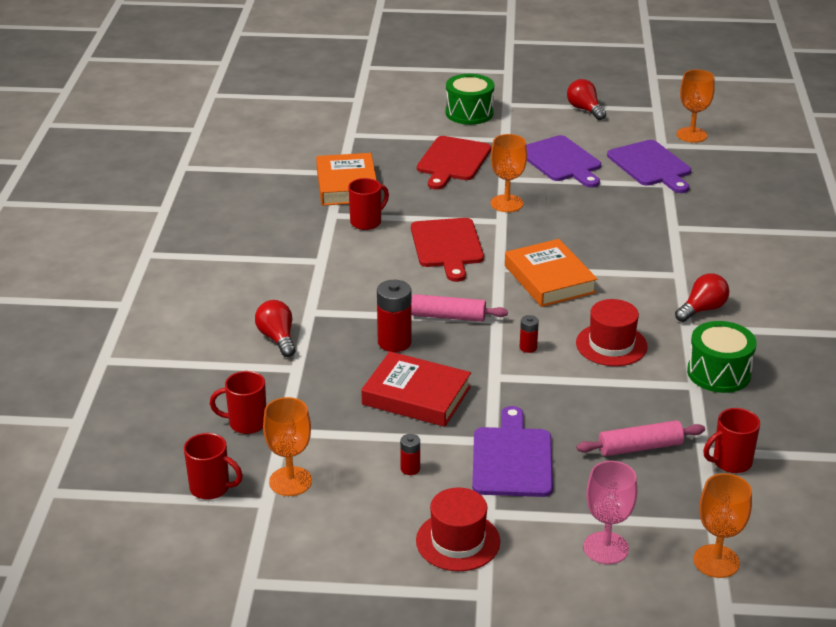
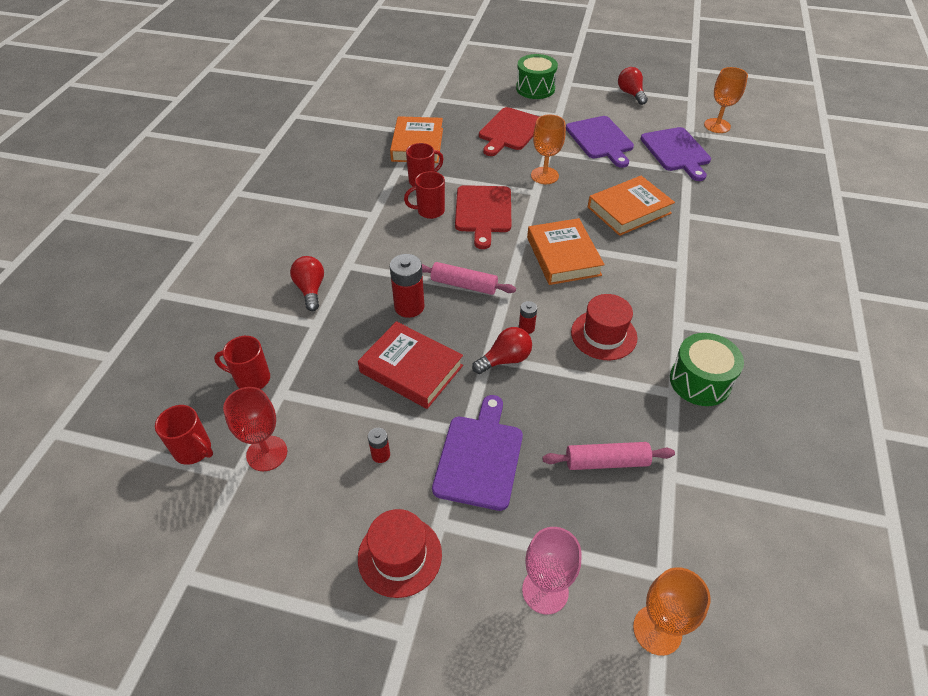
camera: 10 degrees right, 15 degrees up
orange goblet [263,397,312,496] -> red goblet [223,387,287,471]
red light bulb [675,273,729,322] -> red light bulb moved to [472,327,532,374]
red mug [703,408,760,473] -> red mug moved to [404,171,445,219]
none -> orange book [588,176,675,236]

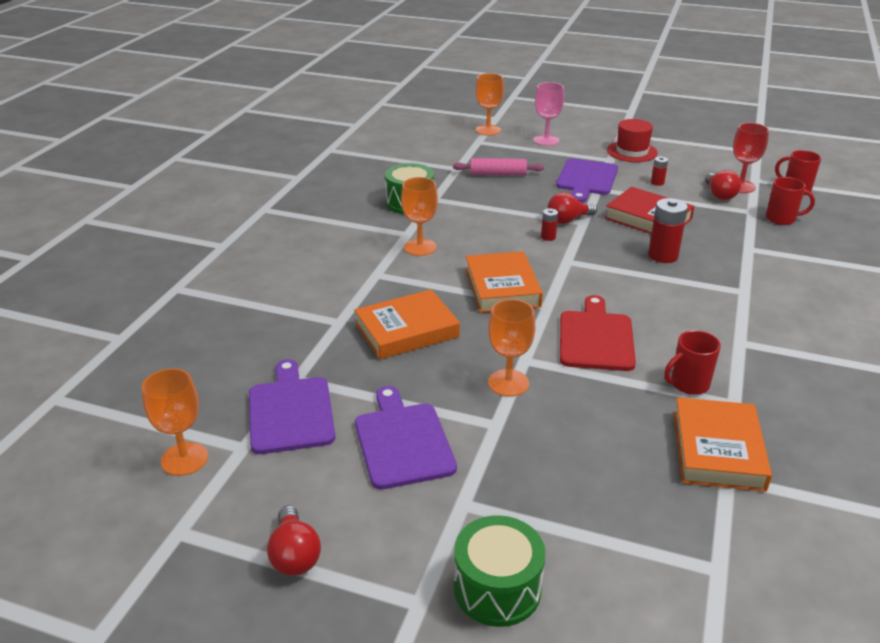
camera: 175 degrees left, 15 degrees down
red light bulb [290,256,324,311] -> red light bulb moved to [705,170,741,200]
red mug [404,171,445,219] -> none
pink rolling pin [422,262,516,295] -> none
red cutting board [479,107,539,156] -> none
red hat [571,294,637,360] -> none
none -> orange goblet [401,177,438,256]

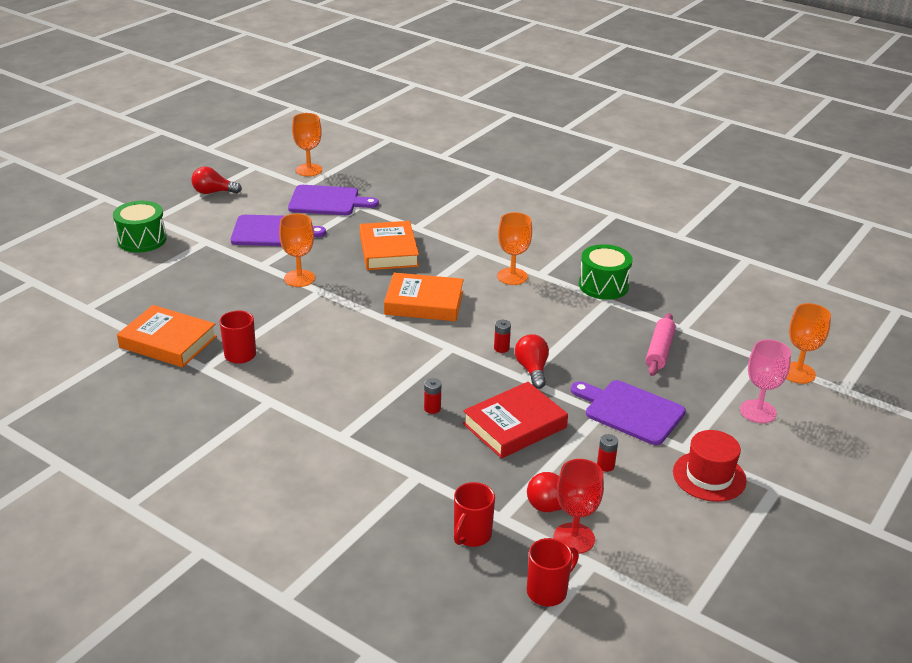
camera: 105 degrees right, 0 degrees up
red cutting board [560,295,636,371] -> none
red battery [648,198,688,263] -> red battery [424,378,441,414], size x0.52

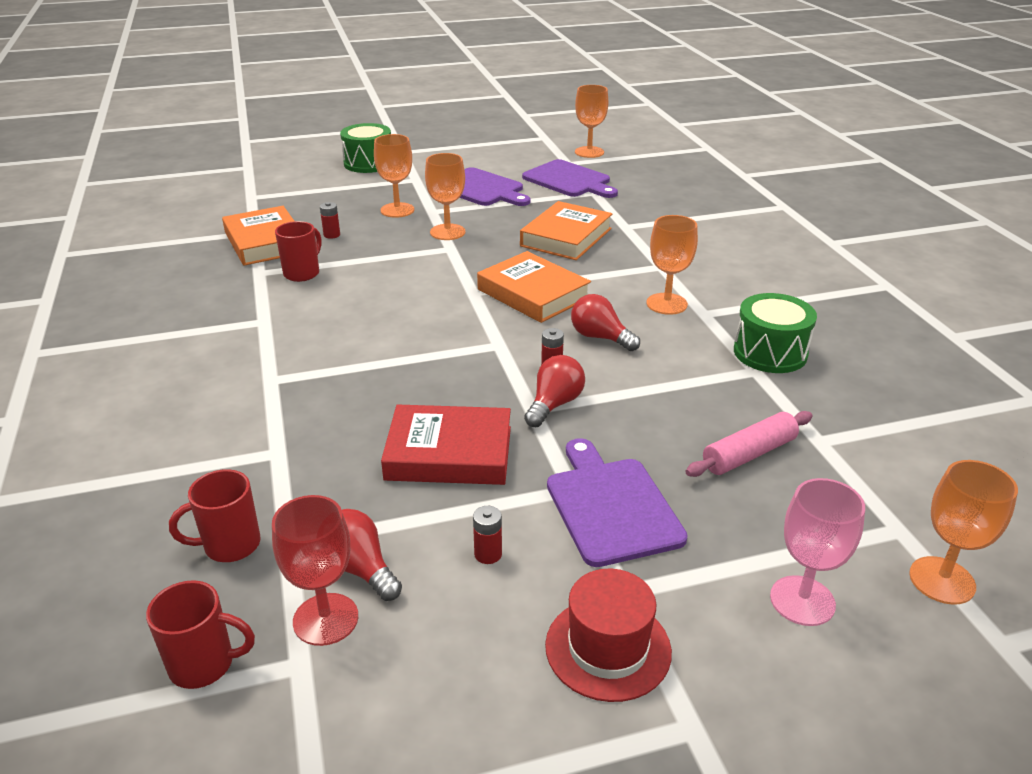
camera: 40 degrees right, 0 degrees up
red light bulb [191,166,242,194] -> red light bulb moved to [571,294,640,351]
red battery [424,378,441,414] -> red battery moved to [320,202,340,239]
none -> orange goblet [374,134,414,218]

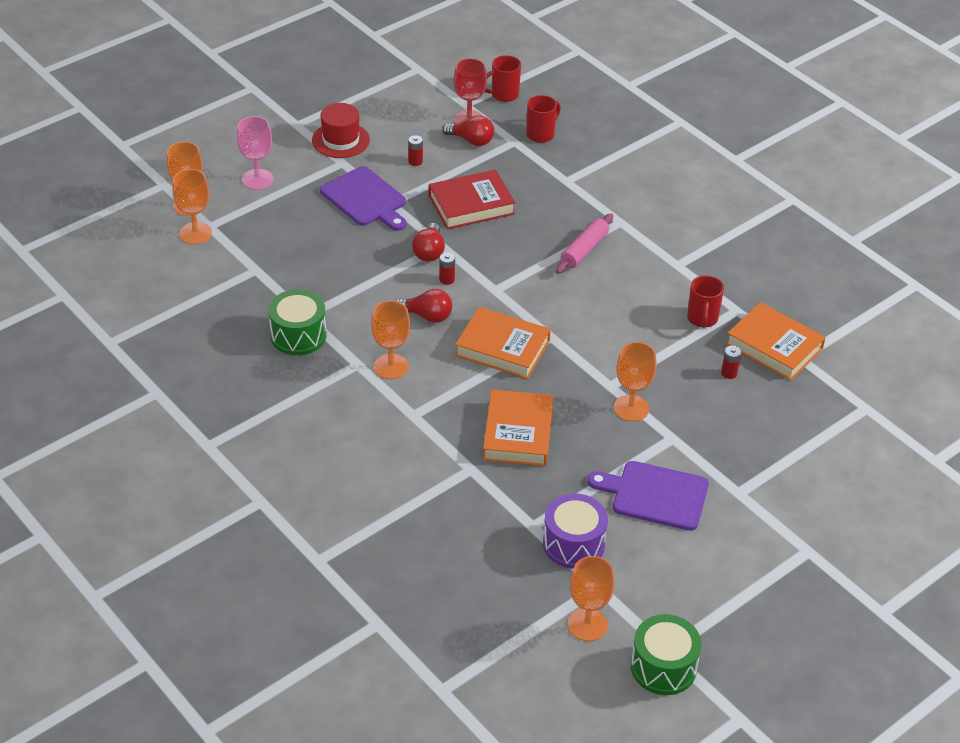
camera: 155 degrees right, 10 degrees up
green drum [340,123,391,173] -> green drum moved to [631,614,702,695]
orange goblet [374,134,414,218] -> orange goblet moved to [172,169,212,244]
purple cutting board [522,159,618,198] -> purple drum [543,493,608,569]
pink rolling pin [685,411,812,477] -> pink rolling pin moved to [556,213,613,274]

